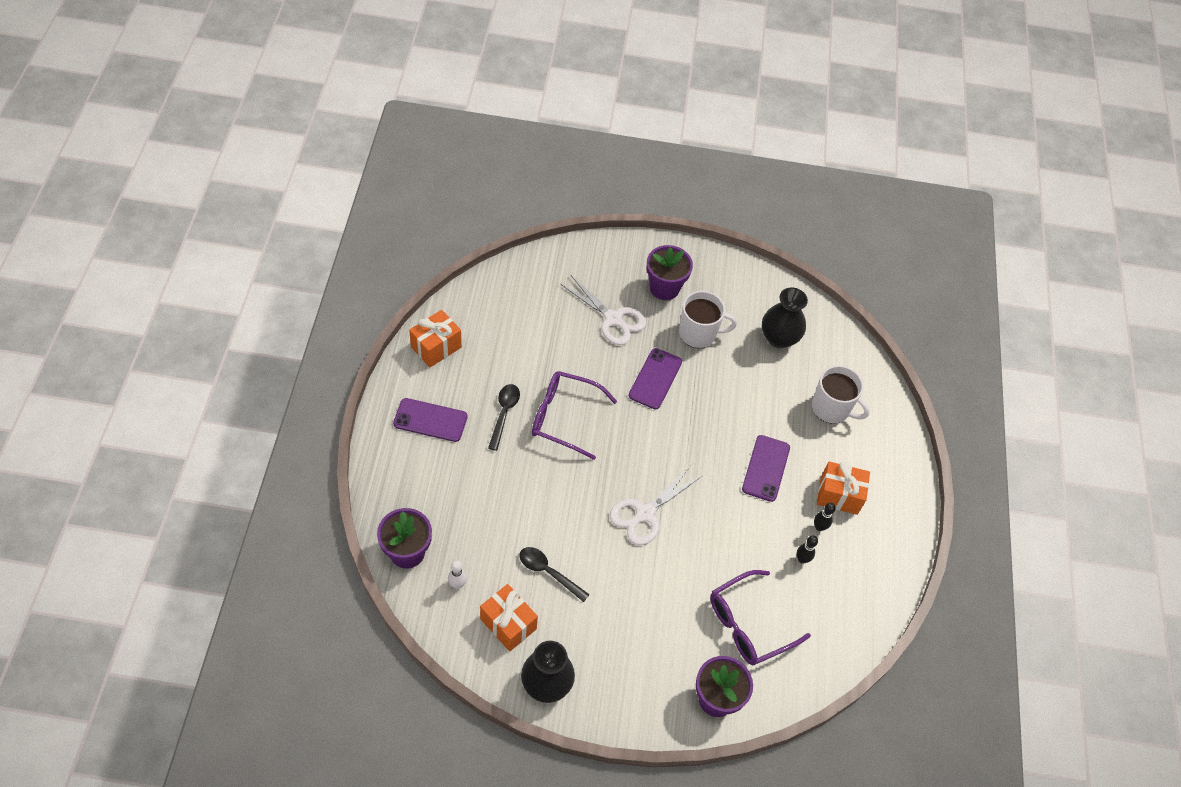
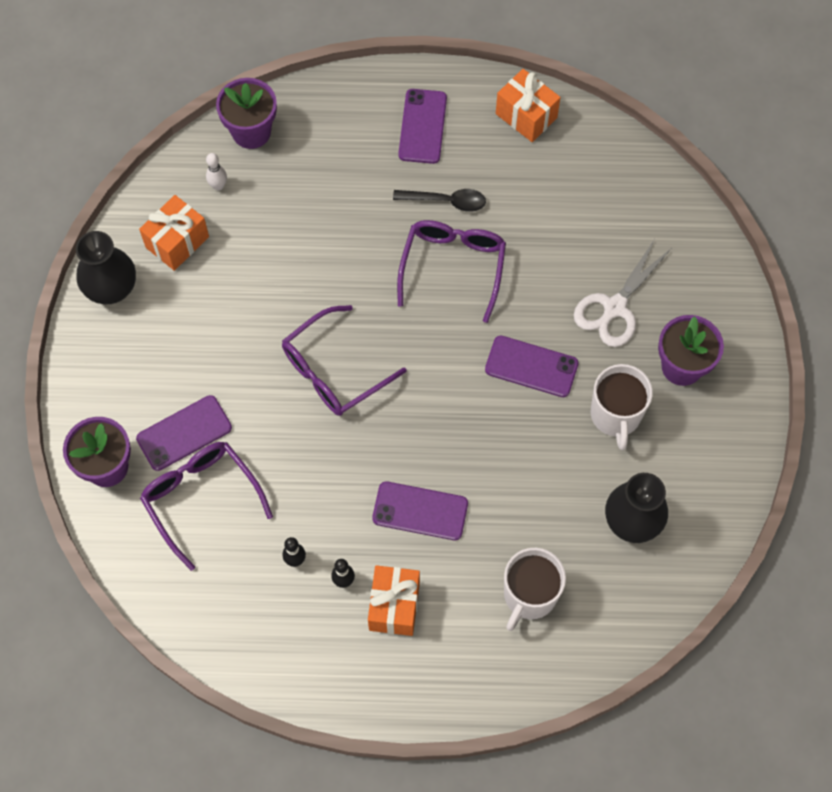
camera: 90 degrees right, 10 degrees up
black spoon [520,547,590,602] -> none
white scissors [610,467,702,545] -> purple glasses [282,305,407,416]
none -> purple phone [136,395,232,471]

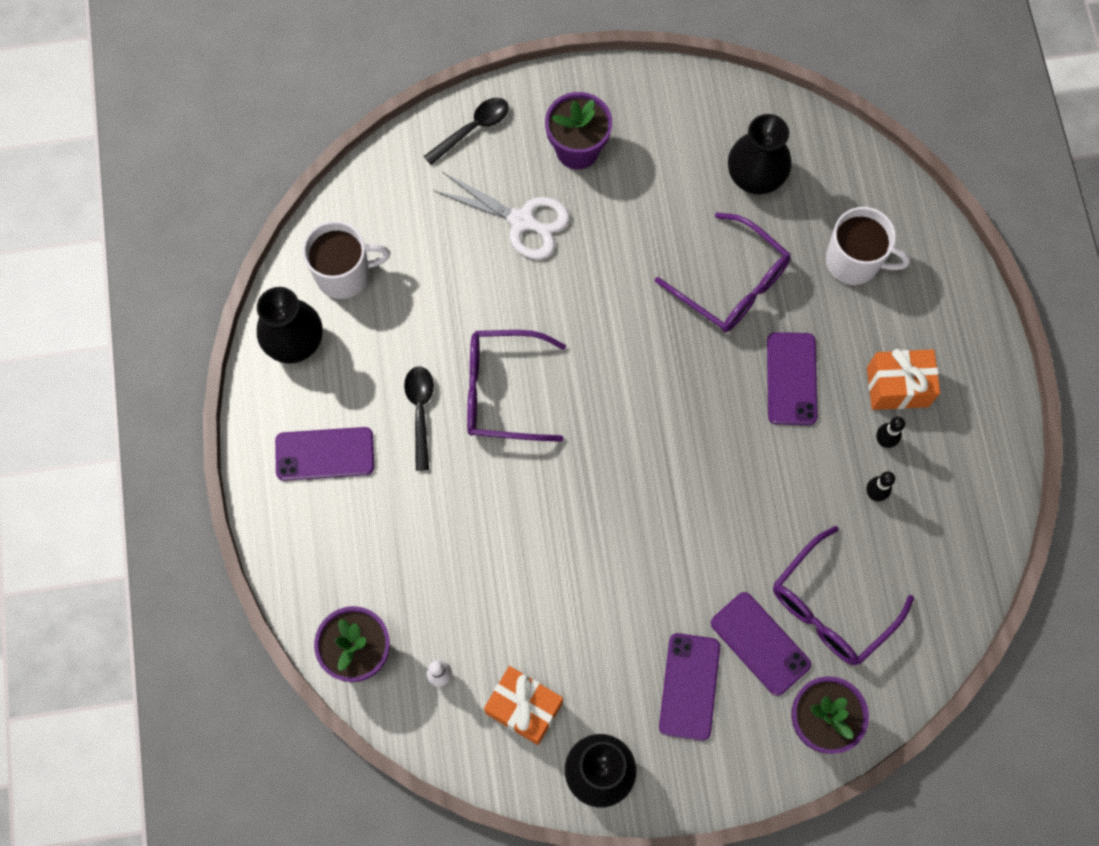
camera: 100 degrees left, 5 degrees up
purple glasses [282,305,407,416] -> purple glasses moved to [655,212,791,332]
purple phone [485,335,579,397] -> purple phone moved to [659,633,720,741]
orange gift [496,69,561,142] -> black vase [257,287,322,363]
white mug [591,364,653,450] -> white mug moved to [303,221,390,299]
none -> black spoon [424,98,509,165]

